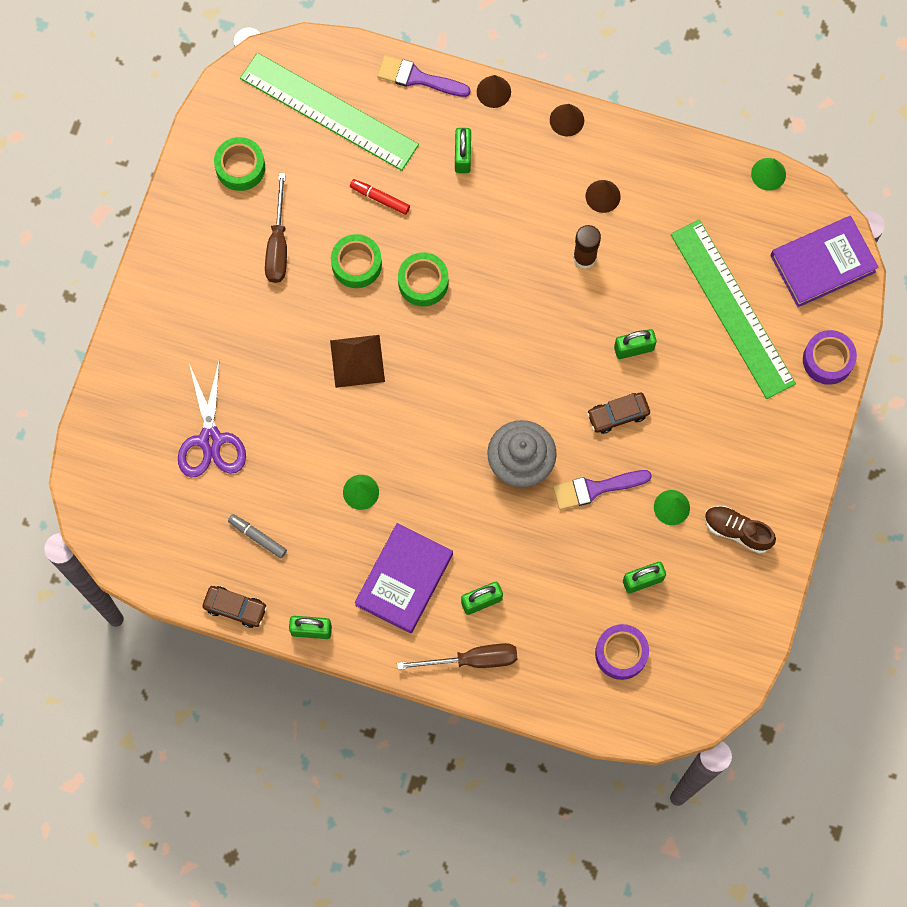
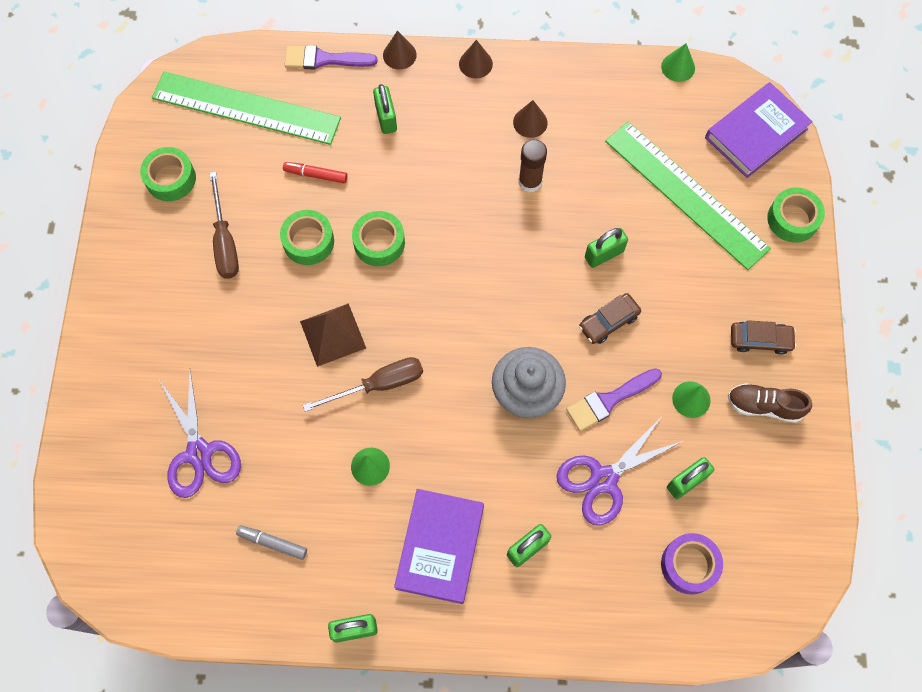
camera: 15 degrees left, 5 degrees down
brown car [203,586,267,628] -> brown car moved to [731,320,796,355]
brown screwdriver [397,643,517,670] -> brown screwdriver moved to [303,357,423,412]
purple tape [803,330,857,385] -> green tape [767,188,825,243]
none -> purple scissors [557,418,683,525]

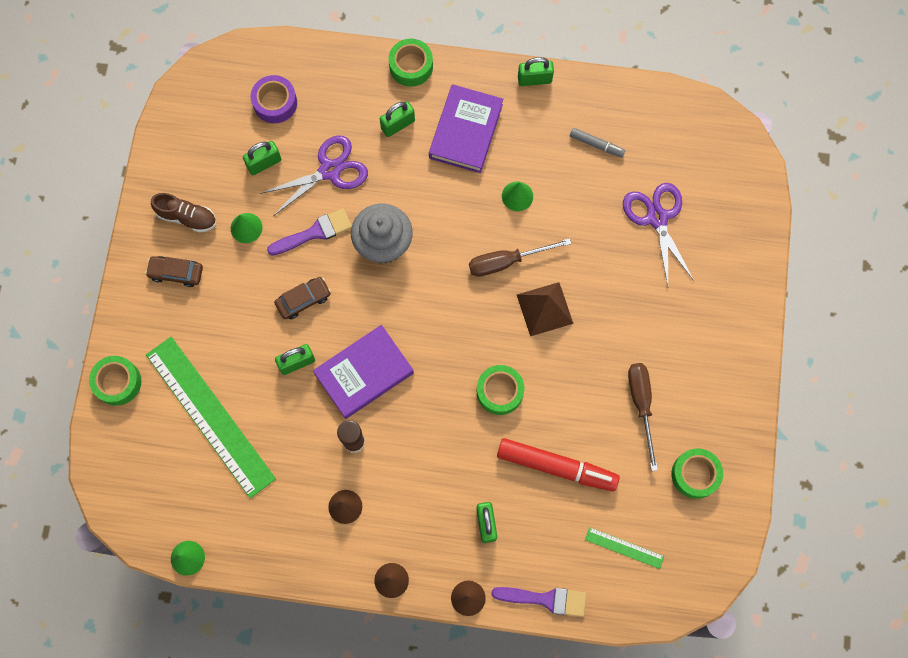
camera: 175 degrees left, 5 degrees up
green ruler [152,72,341,145] -> green ruler [585,527,664,569], size x0.42
green tape [280,210,334,265] -> green tape moved to [389,39,433,87]
red marker [283,162,347,183] -> red marker [497,438,620,492], size x1.99
purple book [705,82,813,178] -> purple book moved to [313,325,414,419]

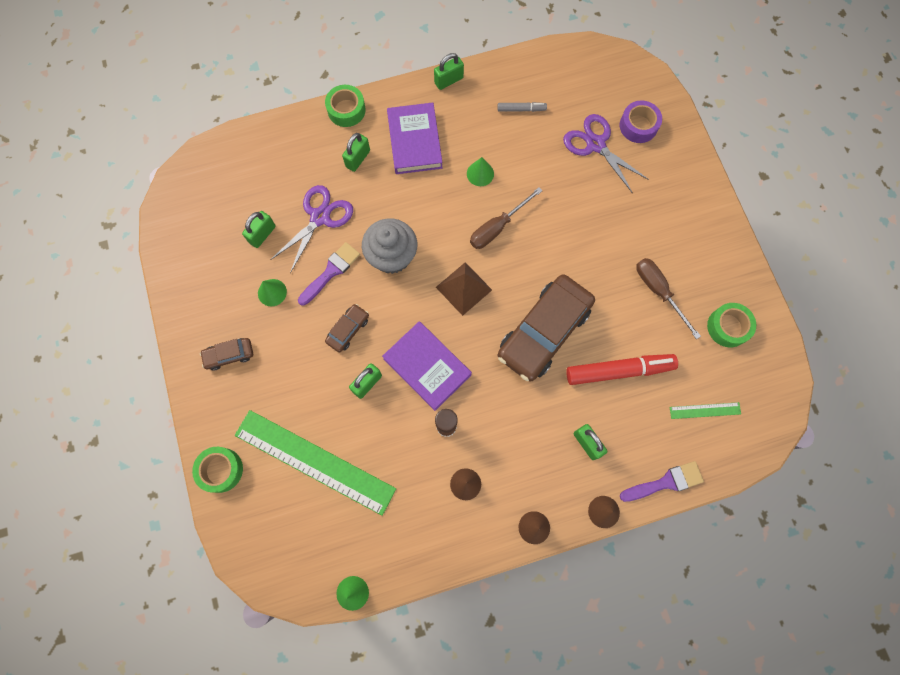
camera: 25 degrees left, 0 degrees up
brown shoe [151,193,216,232] -> none
purple tape [251,75,297,123] -> purple tape moved to [620,100,662,143]
purple book [313,325,414,419] -> purple book turned 75 degrees counterclockwise [382,321,472,411]
green tape [477,365,524,415] -> brown car [498,274,595,382]
brown pyramid [517,282,574,336] -> brown pyramid moved to [436,262,492,316]

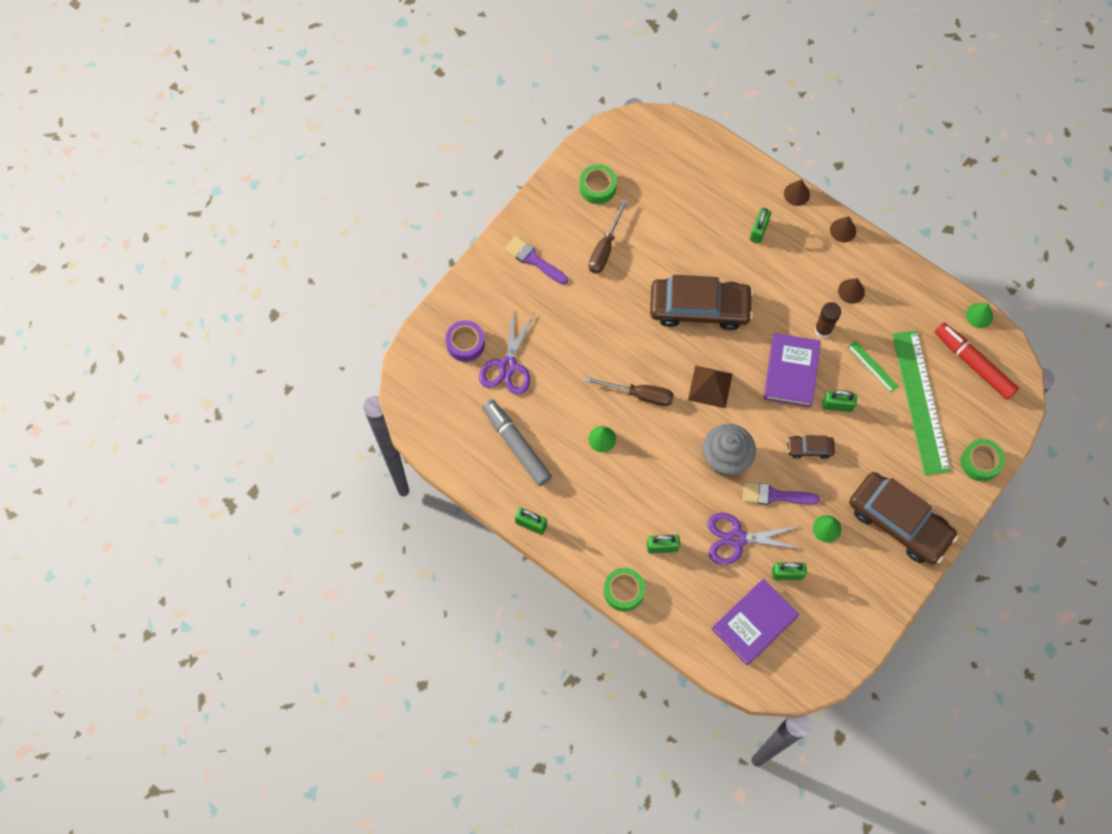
camera: 125 degrees left, 5 degrees down
brown car [200,338,253,371] -> brown car [849,472,958,565], size x2.22
purple book [387,103,443,174] -> purple book moved to [712,578,799,665]
grey marker [497,102,547,112] -> grey marker [482,399,552,486], size x1.99
red marker [566,354,678,385] -> red marker moved to [935,323,1019,400]
purple brush [620,461,704,502] -> purple brush moved to [504,236,568,285]
green ruler [670,402,741,419] -> green ruler moved to [848,341,899,393]

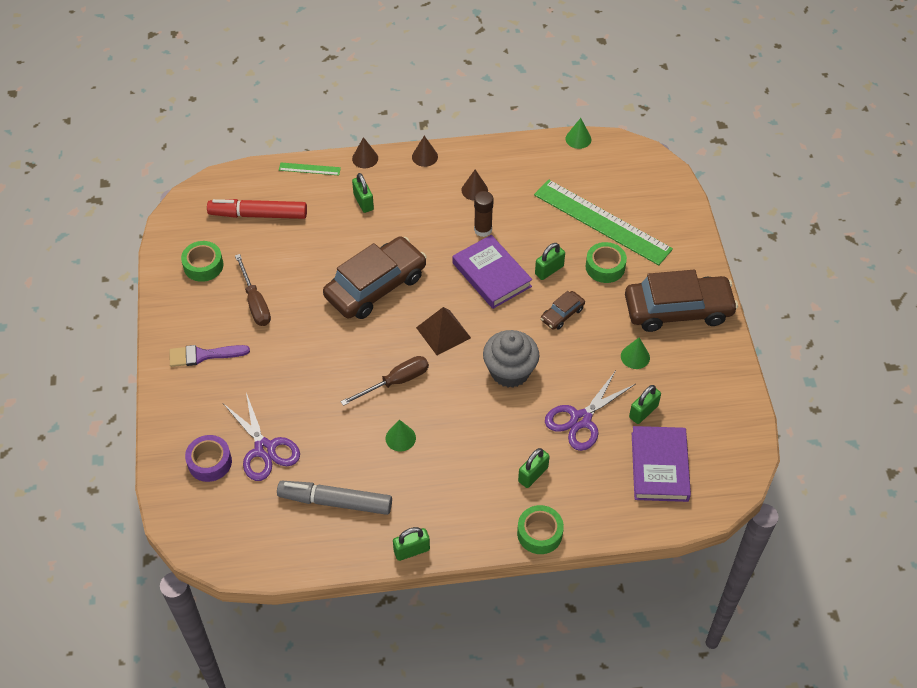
camera: 45 degrees left, 15 degrees down
purple brush [743,482,820,505] -> none
green ruler [848,341,899,393] -> green ruler moved to [279,162,341,175]
red marker [935,323,1019,400] -> red marker moved to [207,199,307,219]
green tape [961,439,1005,482] -> green tape moved to [586,242,627,283]

